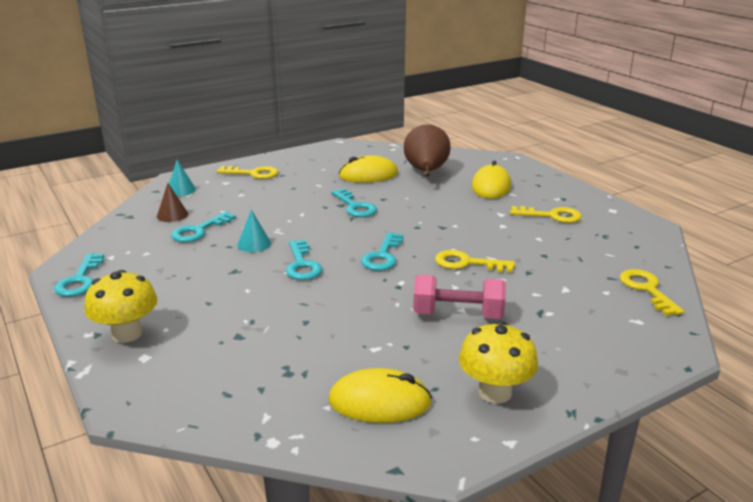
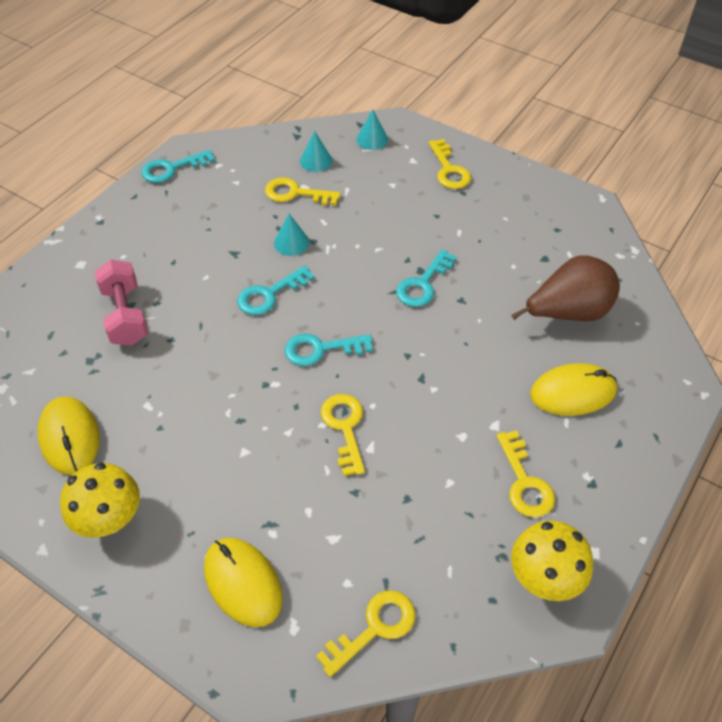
camera: 65 degrees right, 25 degrees up
yellow mushroom [84,270,158,343] -> yellow mushroom moved to [511,520,593,601]
brown cone [157,183,188,222] -> turquoise cone [300,131,332,172]
turquoise key [171,211,236,242] -> yellow key [265,177,341,205]
yellow mouse [339,155,398,183] -> yellow mouse moved to [204,538,283,627]
pink dumbbell [413,274,506,319] -> pink dumbbell moved to [94,260,148,346]

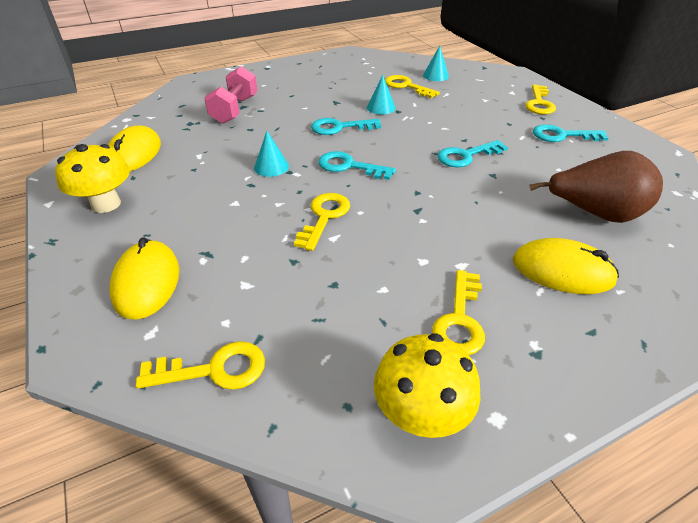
camera: 30 degrees right, 10 degrees down
turquoise key [141,149,215,183] -> turquoise key moved to [533,124,608,142]
turquoise cone [357,109,388,150] -> turquoise cone moved to [254,131,289,177]

